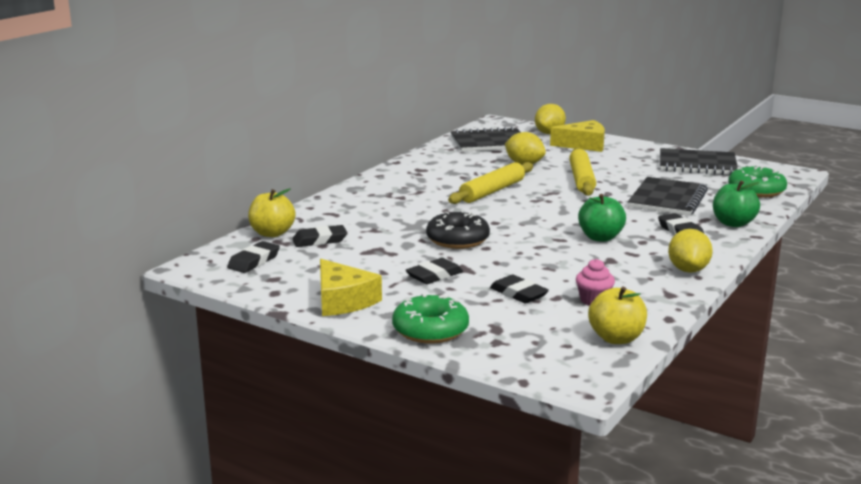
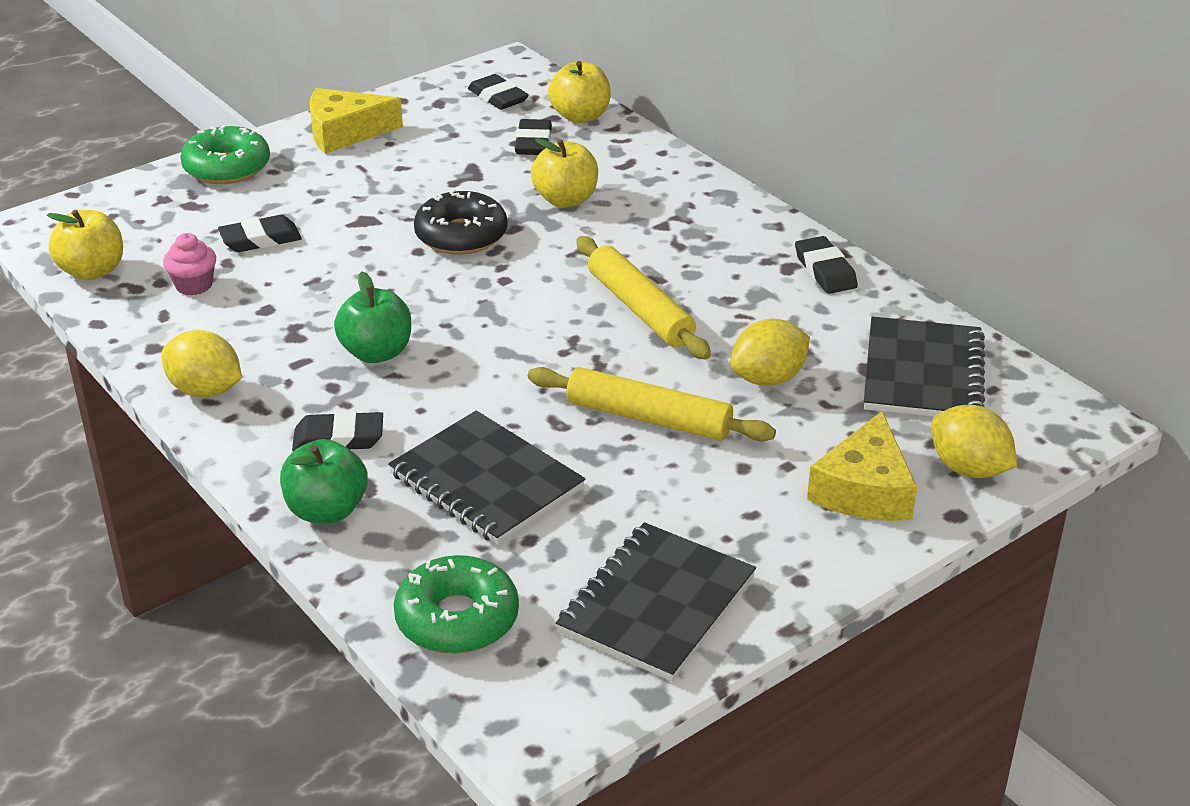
camera: 110 degrees right, 15 degrees up
black eraser [405,258,463,284] -> black eraser moved to [795,236,858,294]
none -> yellow apple [531,138,598,208]

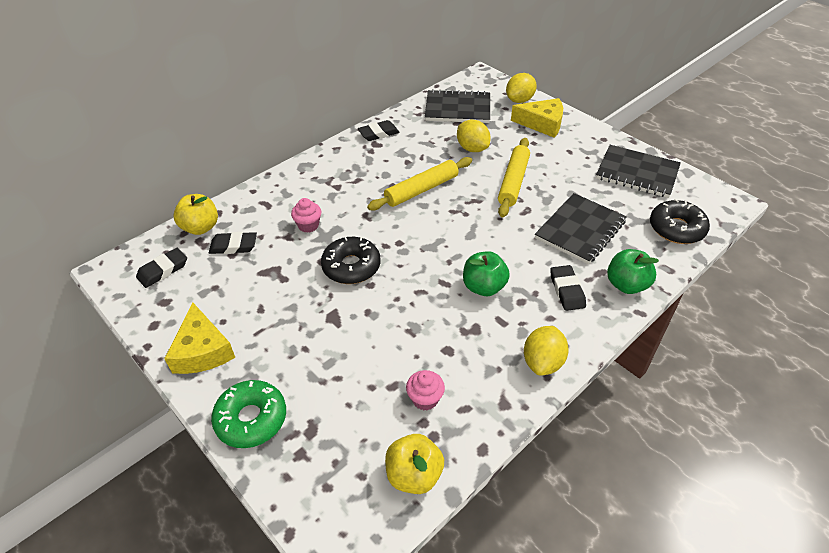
camera: 95 degrees left, 10 degrees up
black eraser [218,215,302,252] -> none
green donut [394,555,519,654] -> black donut [650,199,710,244]
yellow apple [531,138,598,208] -> pink cupcake [291,198,321,233]

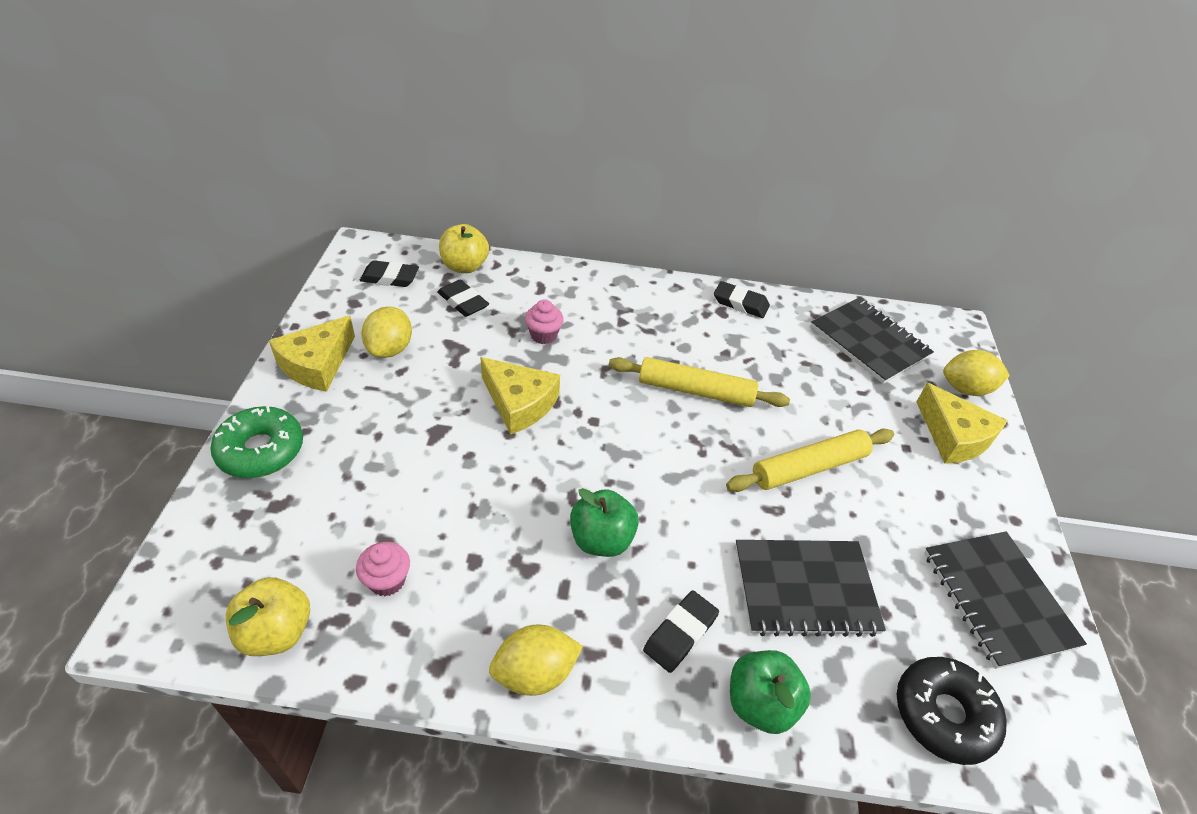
camera: 45 degrees right, 0 degrees up
black donut [321,237,380,284] -> yellow cheese [480,357,560,435]
yellow lemon [457,120,491,152] -> yellow lemon moved to [361,306,412,358]

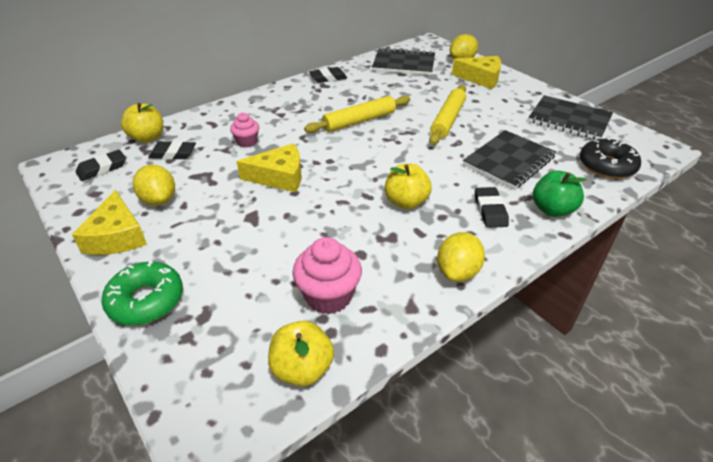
camera: 40 degrees left, 5 degrees down
pink cupcake [356,542,410,596] -> pink cupcake [292,237,362,314], size x1.65
green apple [570,488,639,557] -> yellow apple [385,164,432,209]

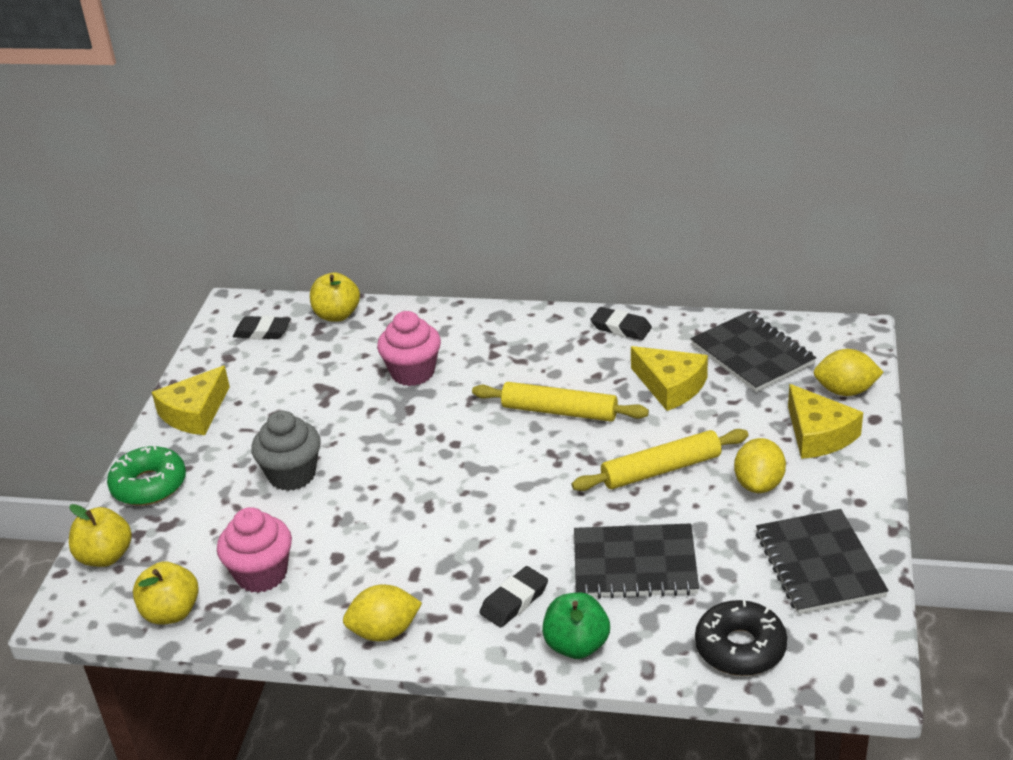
camera: 50 degrees right, 5 degrees down
yellow lemon [133,164,175,206] -> yellow lemon moved to [734,438,786,493]
black eraser [148,141,196,160] -> none
pink cupcake [230,113,259,147] -> pink cupcake [377,311,441,386], size x1.65
yellow cheese [237,143,301,192] -> yellow cheese moved to [631,346,708,411]
yellow apple [385,164,432,209] -> yellow apple moved to [69,504,132,567]
none -> grey cupcake [251,411,321,491]

